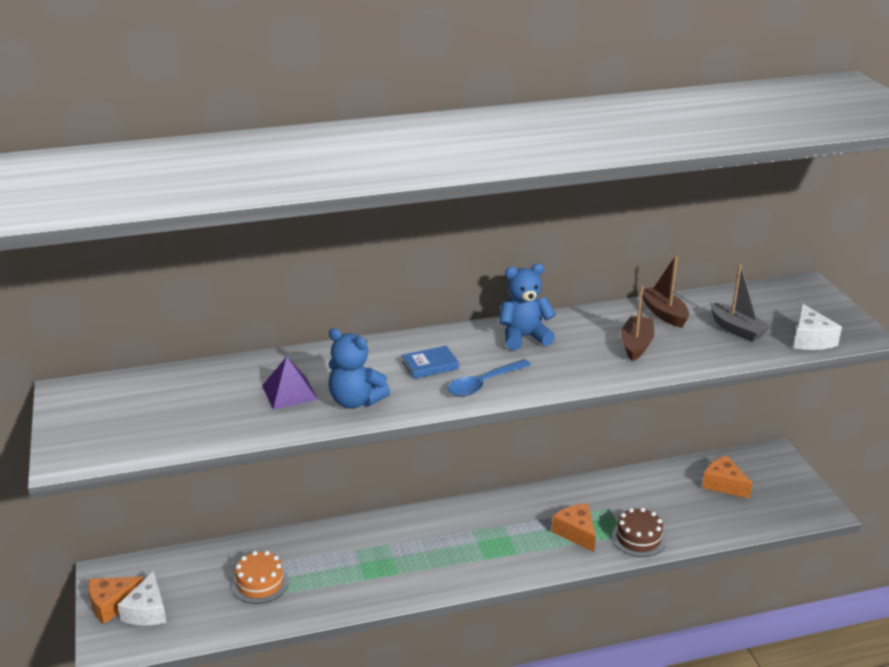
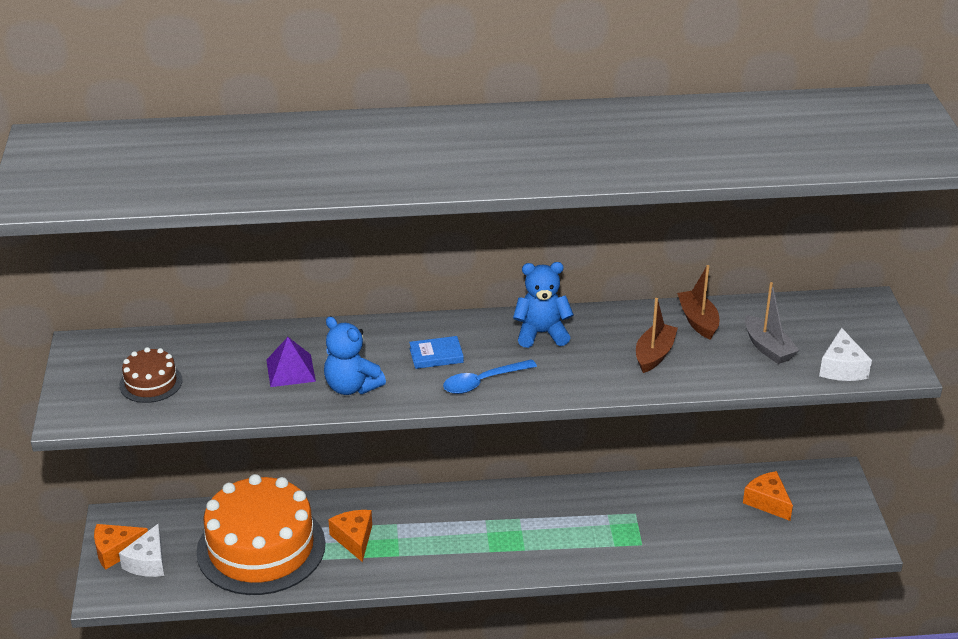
camera: 10 degrees right, 5 degrees up
orange cake [232,551,289,604] -> orange cake [196,474,325,595], size x2.26
orange cheese [552,503,596,552] -> orange cheese moved to [328,510,372,562]
brown cake [612,508,666,557] -> brown cake moved to [119,347,183,403]

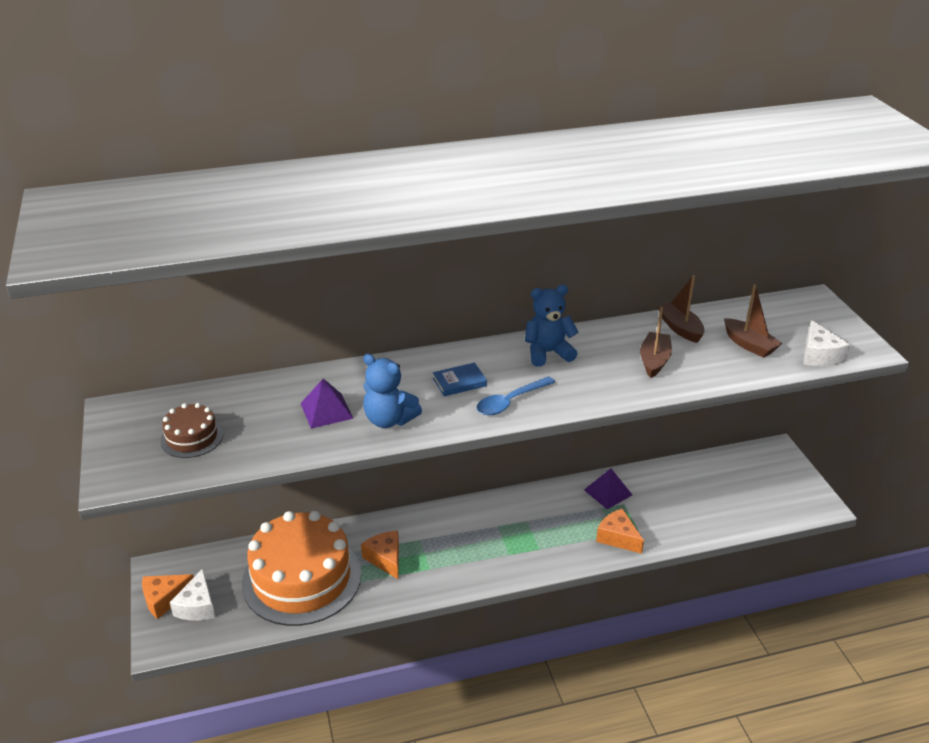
camera: 10 degrees left, 0 degrees up
orange cheese [743,471,793,521] -> orange cheese moved to [596,508,644,554]
grey boat [745,282,799,364] -> brown boat [724,284,782,358]
none -> purple pyramid [584,468,632,509]

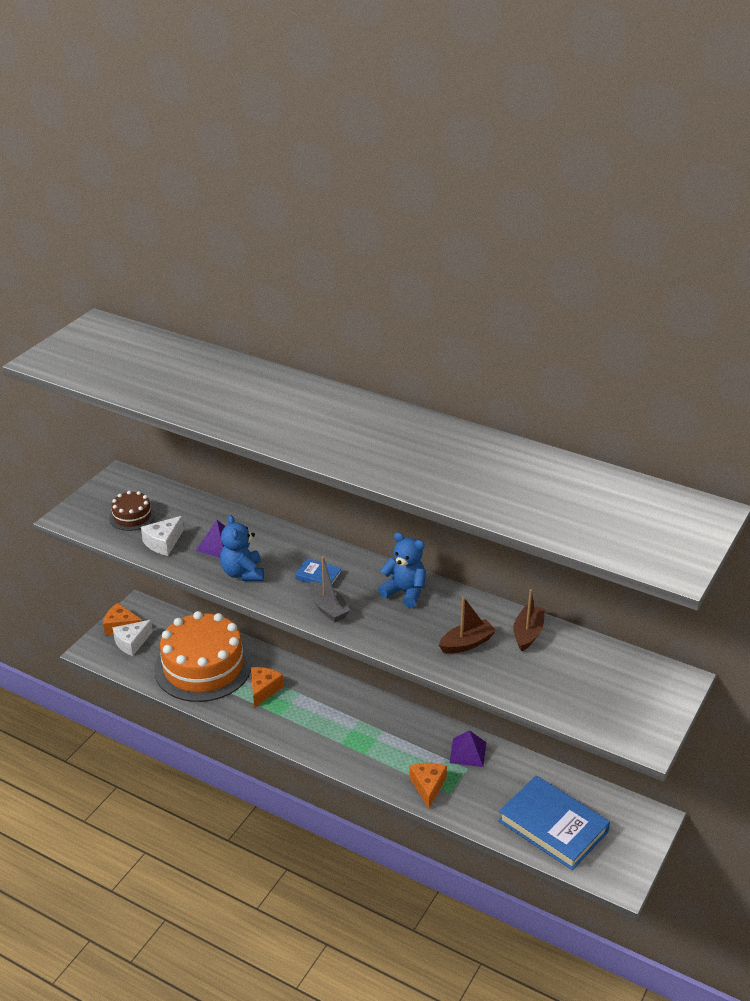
camera: 45 degrees right, 0 degrees up
blue spoon [477,376,555,415] -> grey boat [309,556,350,622]
brown boat [724,284,782,358] -> none
white cheese [803,320,850,366] -> white cheese moved to [141,516,184,556]
none -> blue book [498,775,610,870]

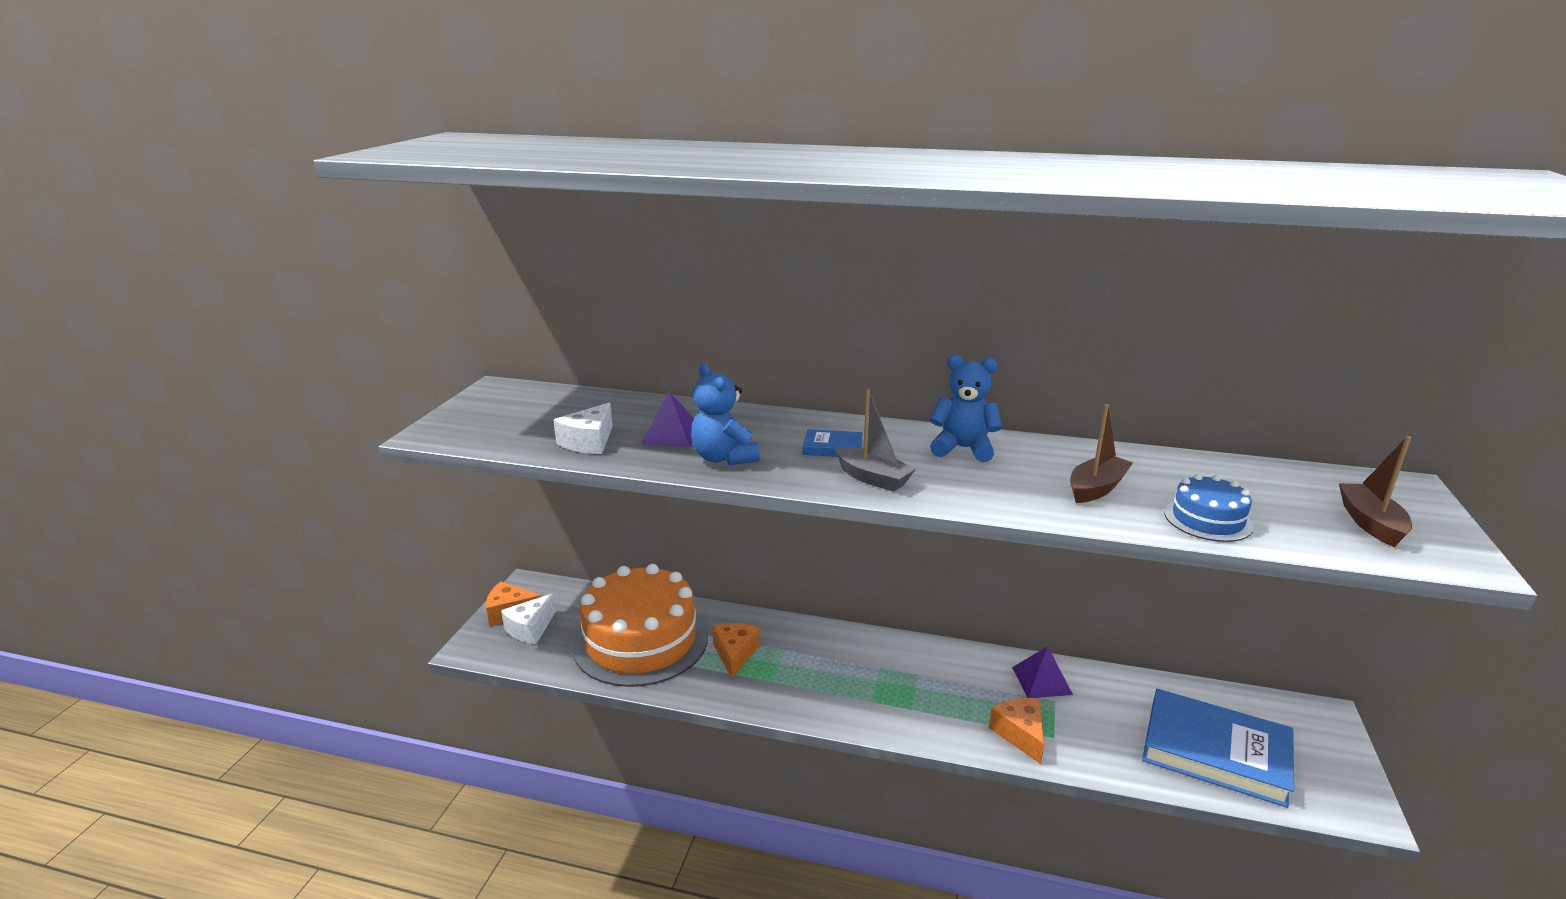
camera: 15 degrees left, 10 degrees down
brown cake [109,491,155,531] -> none
brown boat [513,589,545,652] -> brown boat moved to [1339,436,1412,547]
none -> blue cake [1164,474,1253,542]

